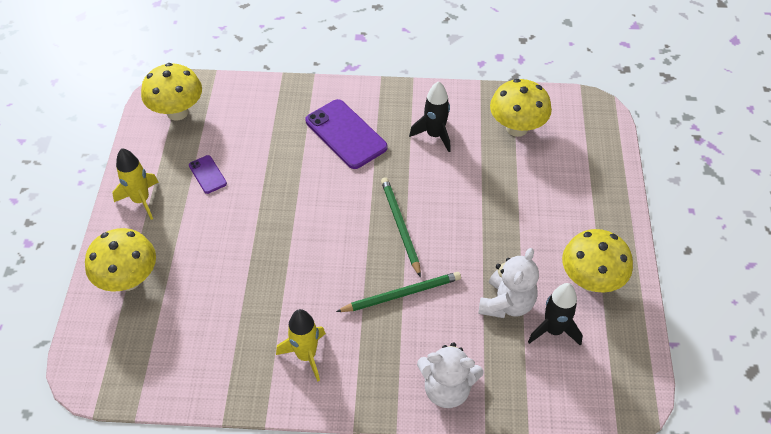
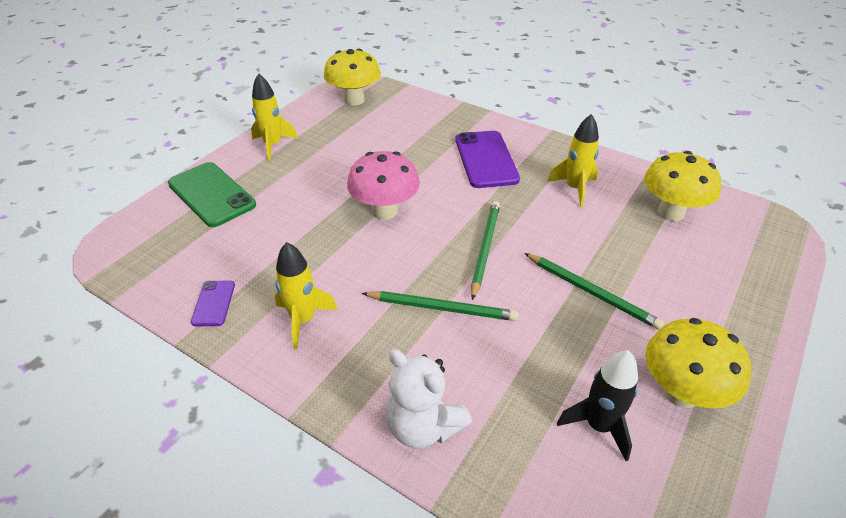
camera: 30 degrees right, 10 degrees down
yellow mushroom [85,228,156,292] -> green phone [168,162,256,227]
purple phone [189,155,227,194] -> purple phone moved to [191,281,235,326]
black rocket [409,81,451,152] -> yellow rocket [547,114,599,207]
white teddy bear [478,248,539,318] -> none
none -> pink mushroom [347,151,420,220]
none -> green pencil [524,253,664,330]

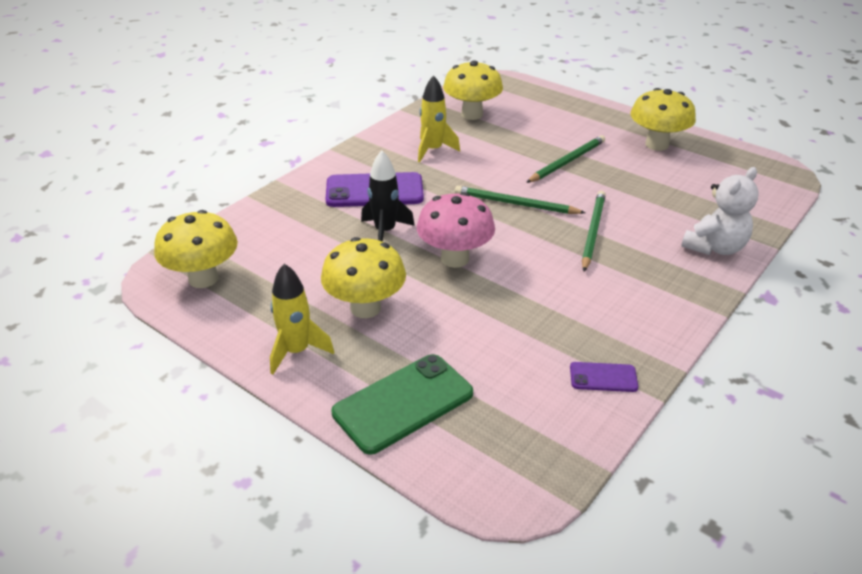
camera: 85 degrees left, 5 degrees down
yellow rocket [275,242,338,349] -> none
black rocket [557,350,638,461] -> black rocket moved to [361,150,415,242]
none -> yellow mushroom [321,237,406,318]

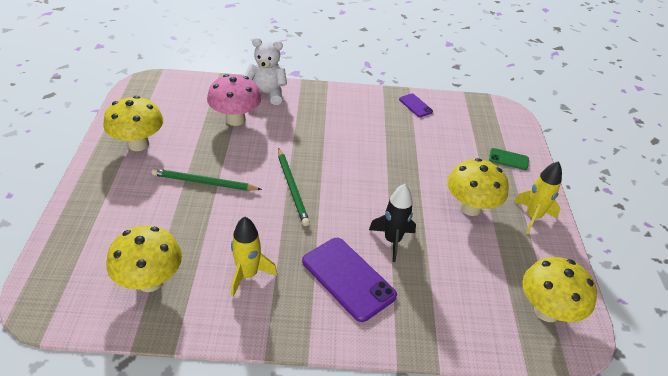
camera: 130 degrees left, 5 degrees up
green phone [331,354,473,455] -> green phone [489,148,529,170], size x0.51
pink mushroom [417,192,495,268] -> pink mushroom moved to [207,74,261,126]
green pencil [582,191,606,271] -> none

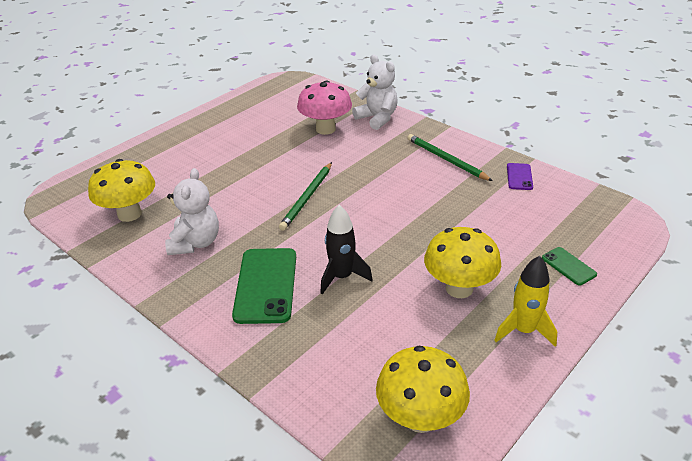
camera: 45 degrees right, 5 degrees down
yellow mushroom [103,96,163,151] -> none
green pencil [152,168,262,191] -> green pencil moved to [407,134,493,181]
yellow rocket [231,217,277,296] -> white teddy bear [165,168,219,255]
purple phone [302,238,397,322] -> green phone [232,248,296,324]

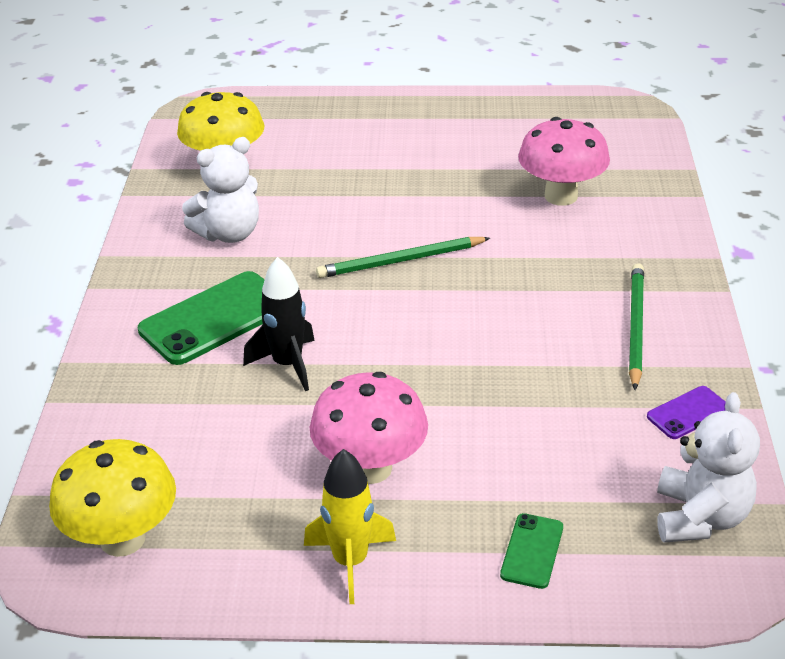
camera: 50 degrees right, 0 degrees up
white teddy bear [352,54,398,130] -> white teddy bear moved to [657,392,760,543]
yellow mushroom [424,227,501,298] -> pink mushroom [310,372,428,484]

